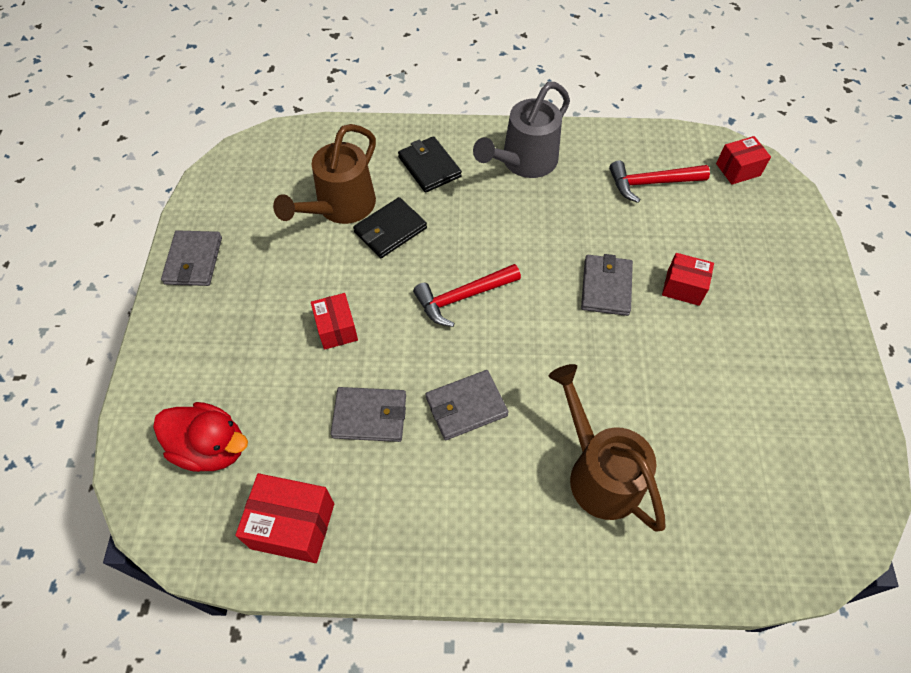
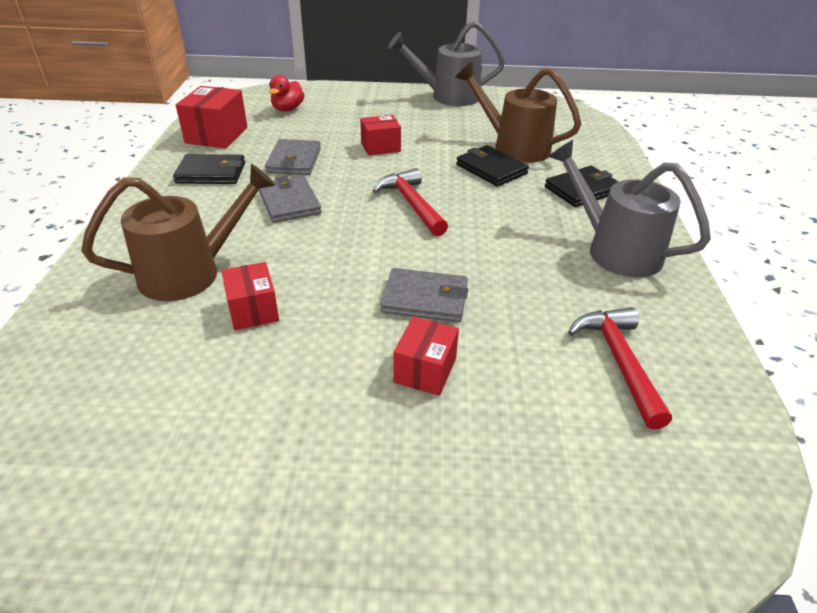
camera: 90 degrees right, 20 degrees down
red duck [153,402,248,472] -> red duck [269,75,304,111], size x0.66
grey wallet [161,230,222,286] -> grey watering can [388,21,505,106]
red box [716,136,771,185] -> red box moved to [222,262,279,330]
none -> black wallet [173,154,245,184]

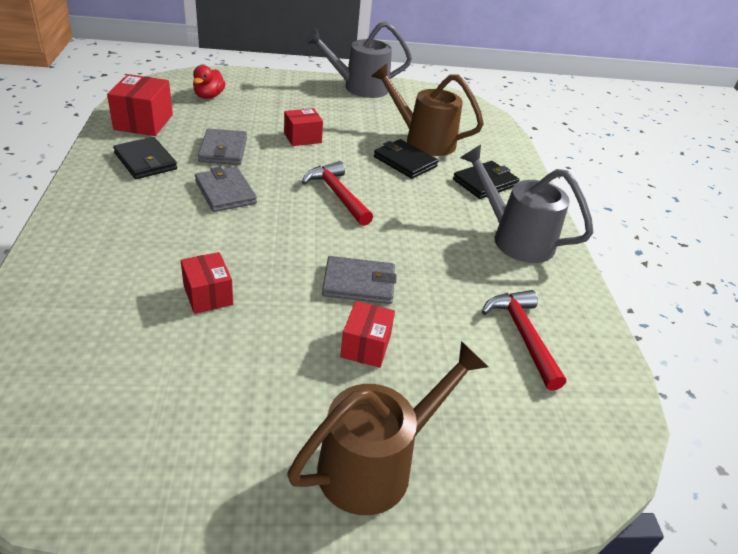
camera: 10 degrees left, 0 degrees up
brown watering can [81,164,276,301] -> brown watering can moved to [287,341,488,515]
black wallet [173,154,245,184] -> black wallet turned 60 degrees clockwise [113,137,177,179]

